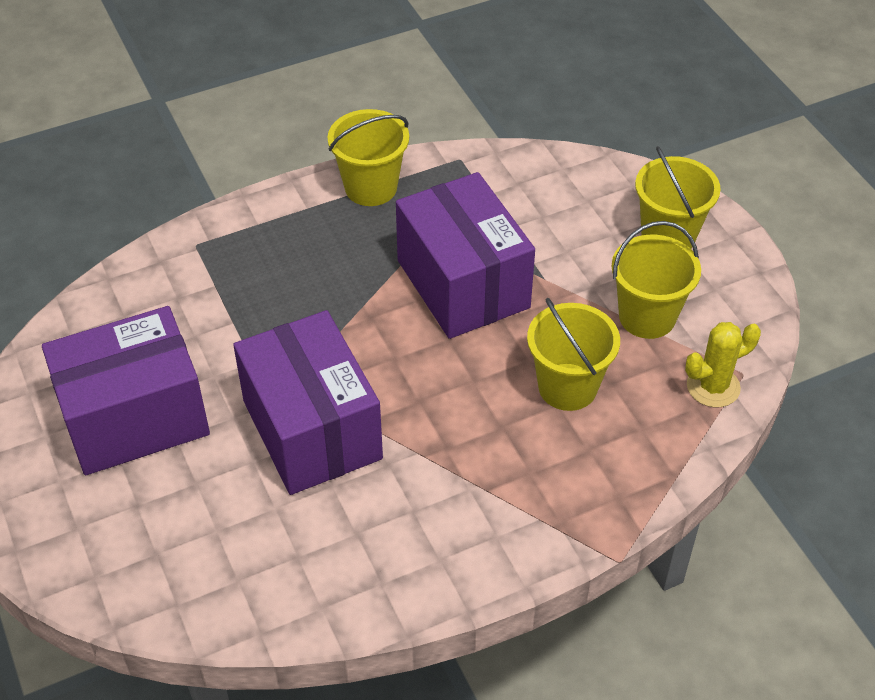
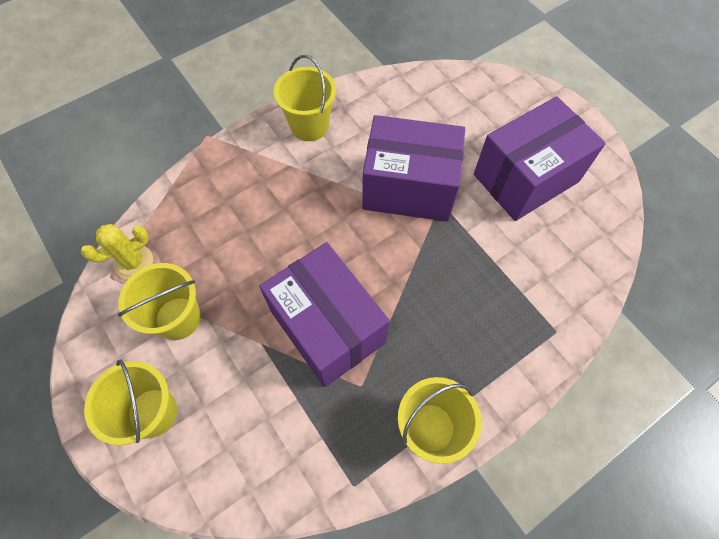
camera: 170 degrees right, 15 degrees up
purple box [233,310,383,495] -> purple box turned 45 degrees counterclockwise [362,115,465,221]
yellow bucket [527,298,620,411] -> yellow bucket moved to [274,55,336,141]

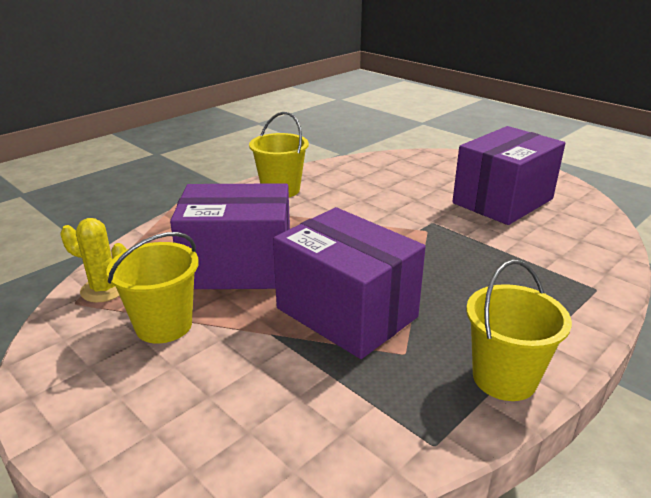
camera: 10 degrees left, 35 degrees down
yellow cactus [81,224,153,280] -> yellow cactus turned 60 degrees clockwise [60,218,126,302]
yellow bucket [84,359,177,445] -> none
purple box [362,115,465,221] -> purple box moved to [170,183,290,289]

